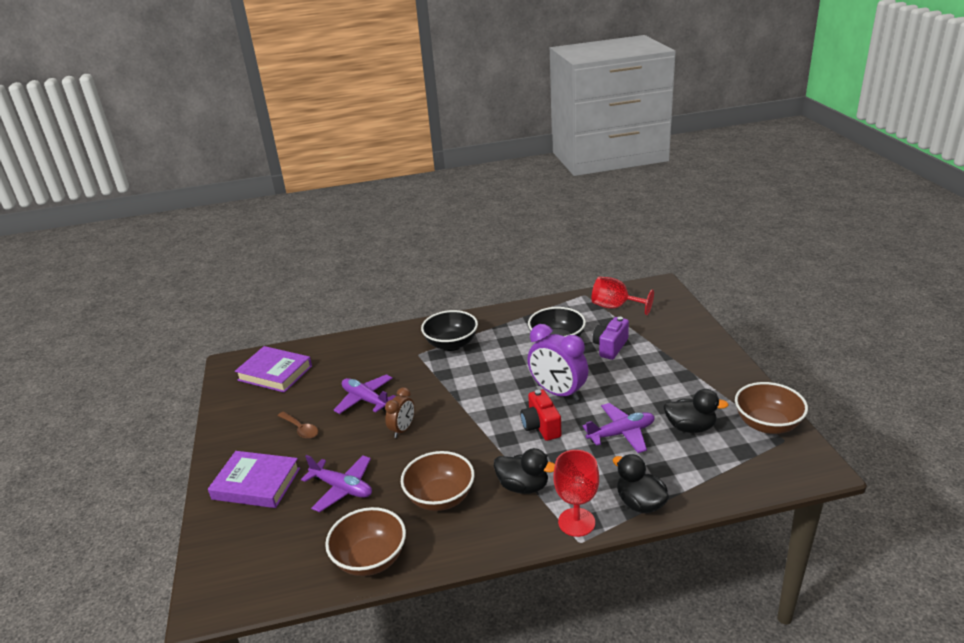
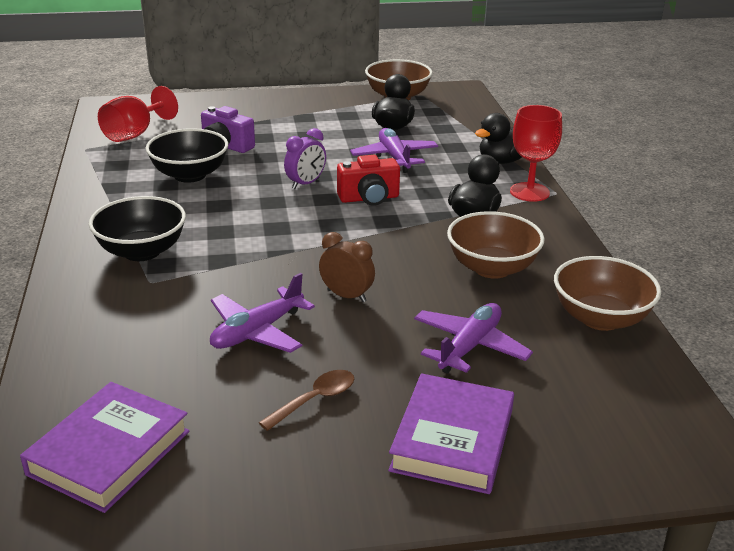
camera: 90 degrees left, 0 degrees up
purple clock [527,324,589,401] -> purple clock [284,128,326,189], size x0.57

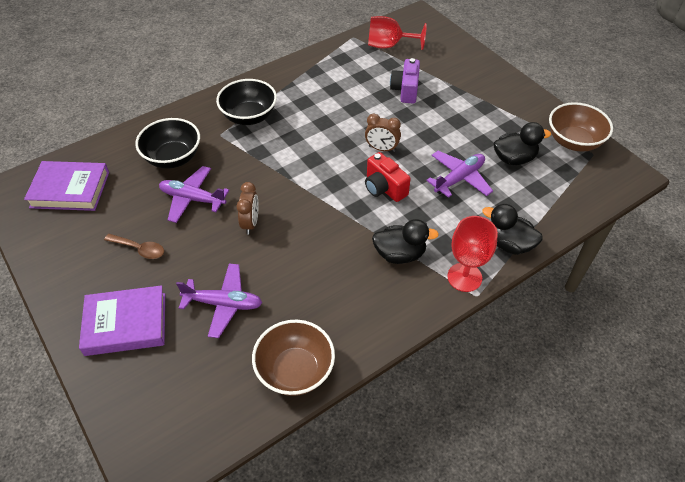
camera: 65 degrees right, 20 degrees up
black bowl [145,128,228,183] -> black bowl moved to [135,118,200,169]
purple clock [284,128,326,189] -> brown clock [365,114,401,152]
brown bowl [447,211,545,279] -> none

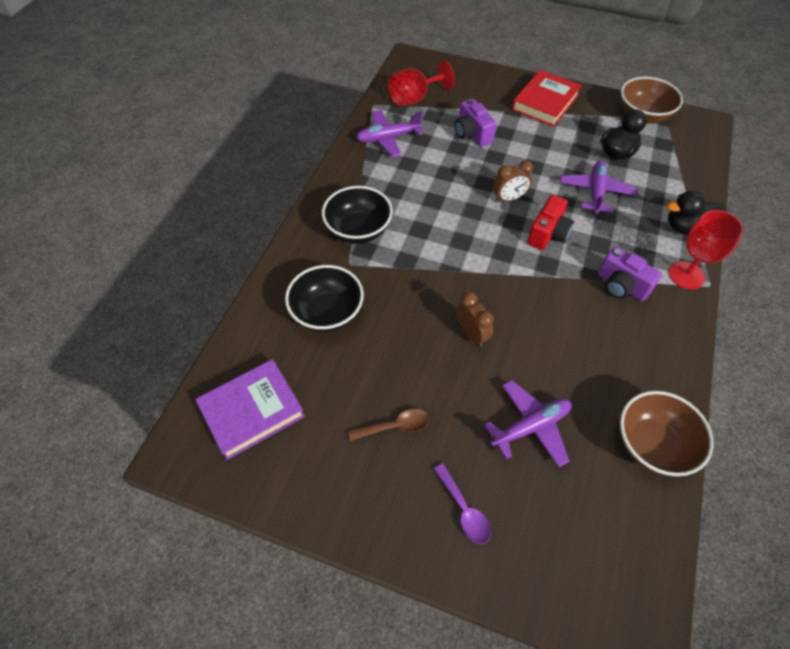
camera: 35 degrees left, 5 degrees up
purple book [79,285,165,356] -> purple spoon [434,463,491,544]
purple plane [159,166,229,223] -> purple plane moved to [356,110,423,157]
red camera [365,152,411,202] -> red camera turned 75 degrees counterclockwise [527,195,574,250]
black duck [372,219,439,264] -> purple camera [598,247,662,301]
none -> red book [512,70,582,127]

